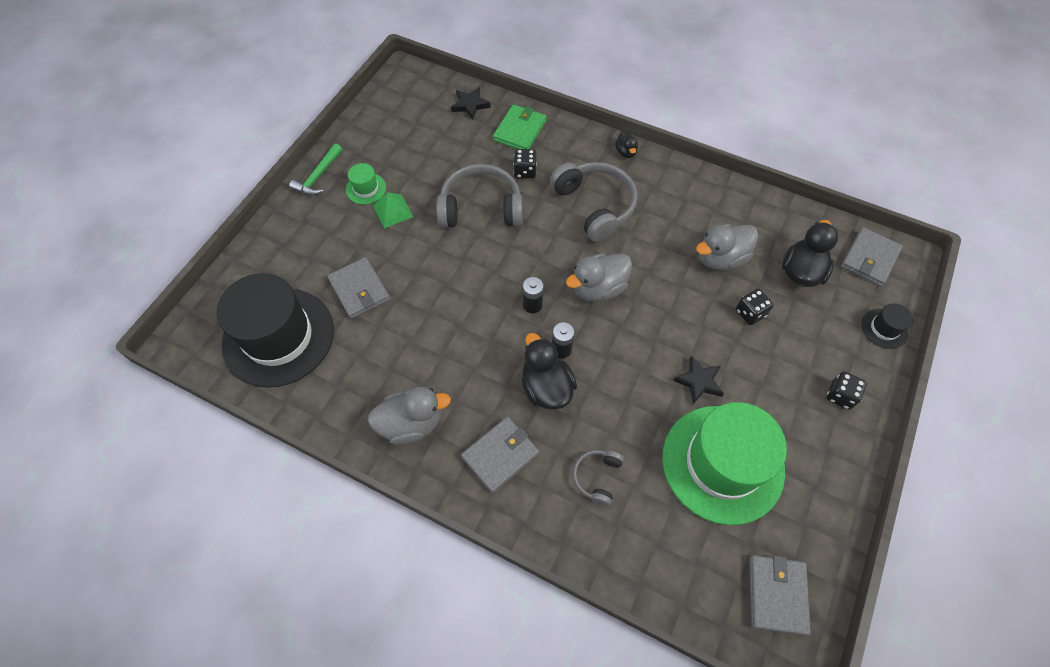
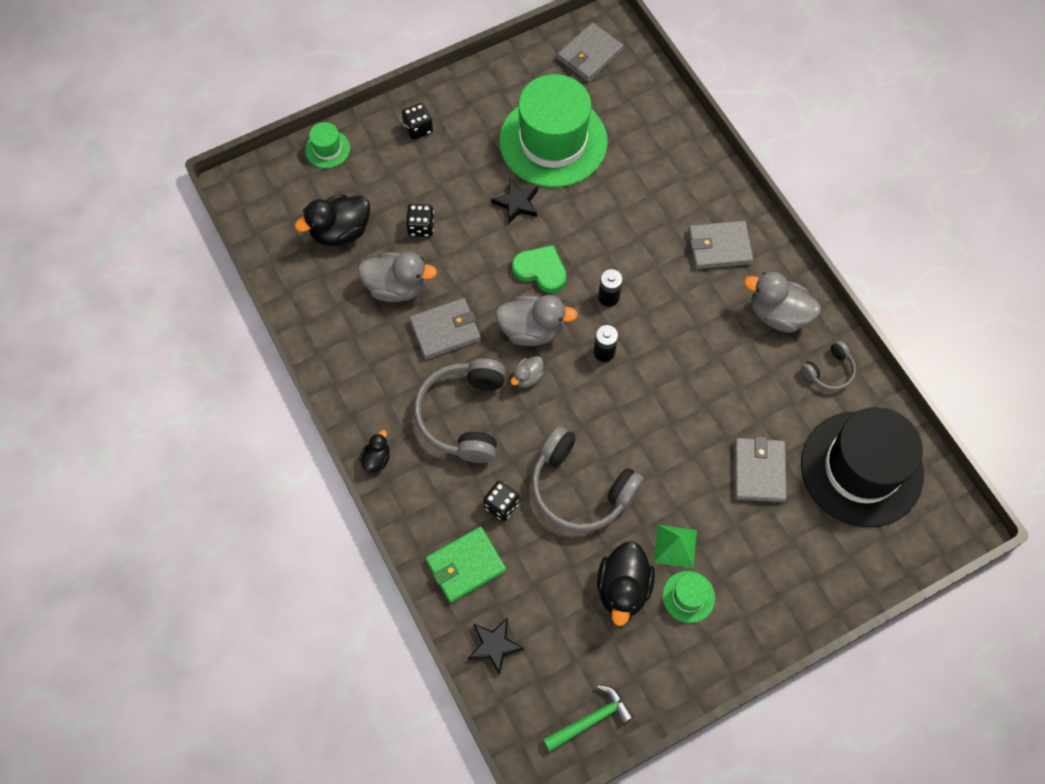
camera: 145 degrees left, 5 degrees up
green hammer [289,143,342,195] -> green hammer moved to [543,685,634,752]
black duck [521,333,577,410] -> black duck moved to [597,541,655,626]
grey headphones [573,450,624,506] -> grey headphones moved to [801,341,856,391]
grey wallet [841,227,903,286] -> grey wallet moved to [409,298,481,360]
black hat [862,303,913,349] -> green hat [305,122,350,168]
none -> grey duck [510,356,544,388]
none -> green heart [512,245,567,293]

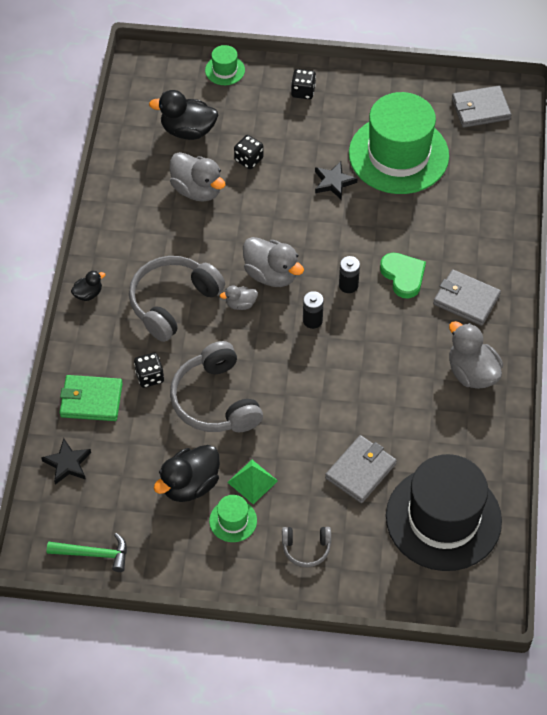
camera: 35 degrees right, 10 degrees down
grey wallet [409,298,481,360] -> none
green heart [512,245,567,293] -> green heart moved to [380,253,426,299]
grey headphones [801,341,856,391] -> grey headphones moved to [282,527,331,567]

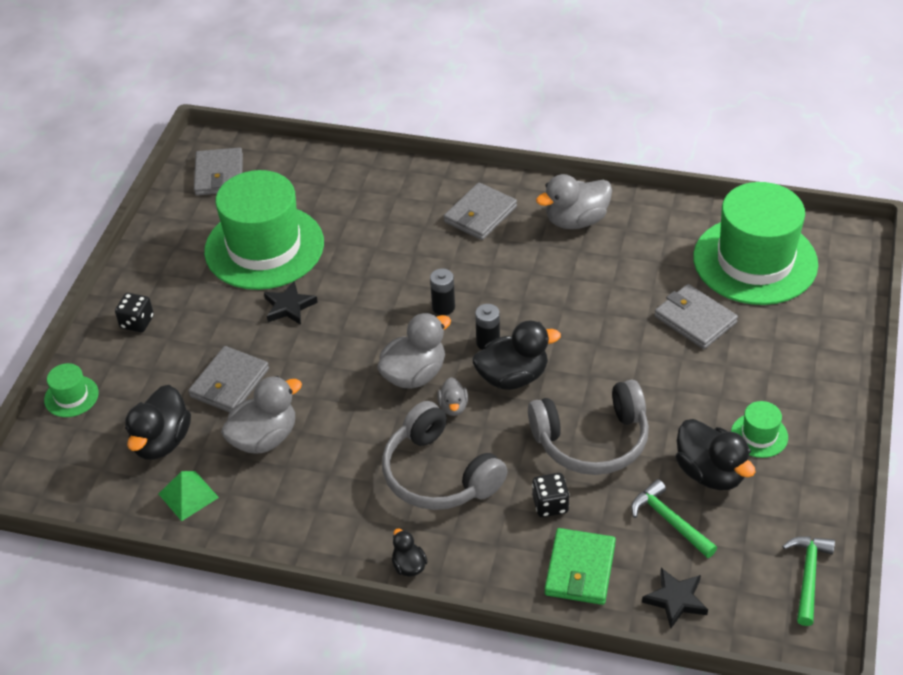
camera: 80 degrees left, 10 degrees down
green pyramid [227,460,278,504] -> green pyramid moved to [159,471,219,521]
black dice [234,135,263,169] -> grey wallet [188,346,269,413]
grey headphones [282,527,331,567] -> none
green heart [380,253,426,299] -> none
black hat [386,454,502,571] -> green hat [693,182,818,305]
none -> black duck [473,320,561,390]
none -> green hammer [631,479,717,558]

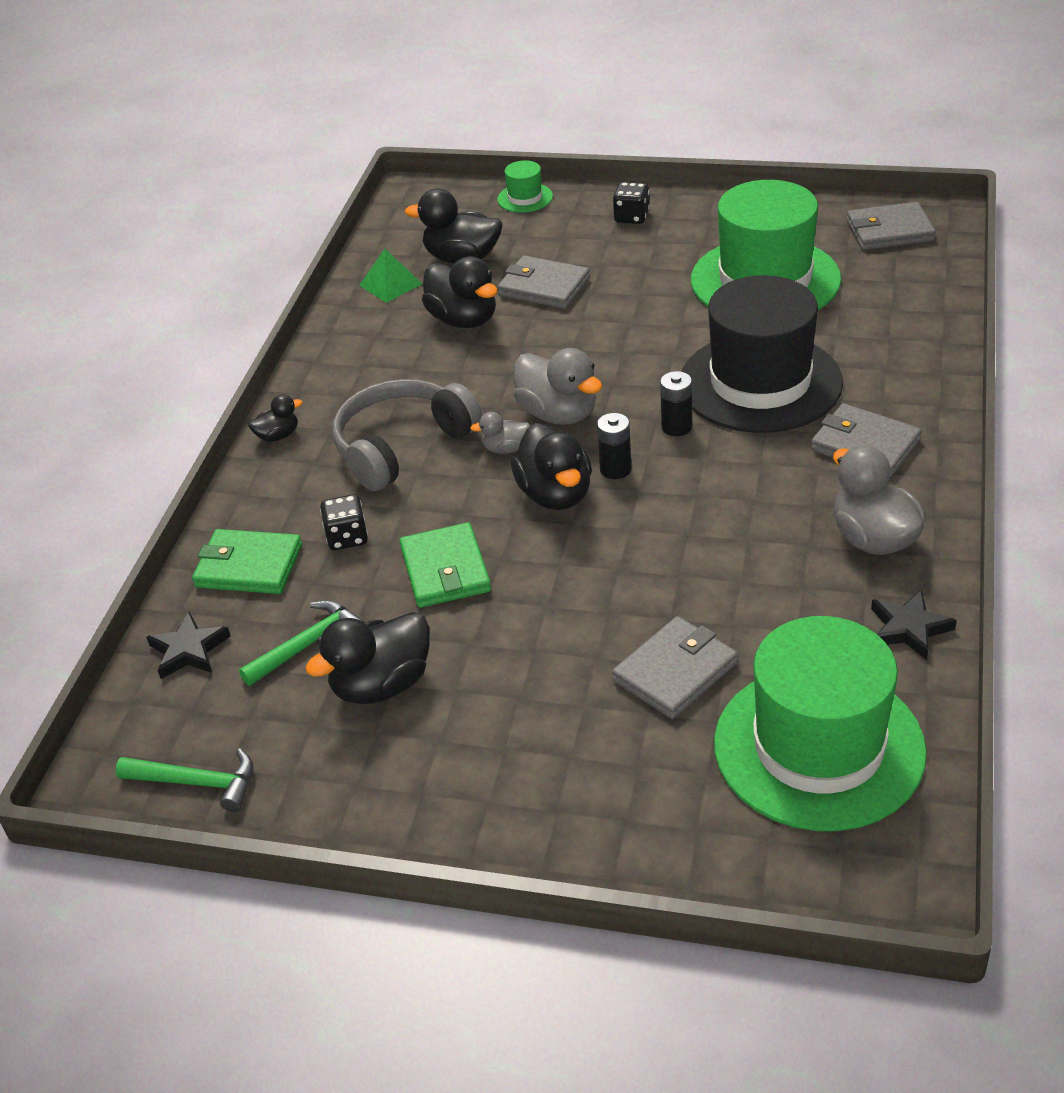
camera: 90 degrees right, 5 degrees down
grey duck [221,376,302,454] -> black duck [422,256,498,328]
black star [264,281,318,325] -> black star moved to [871,589,957,660]
grey headphones [528,379,649,475] -> green wallet [400,522,491,608]
green hat [731,401,788,458] -> none
none -> black hat [682,275,843,433]

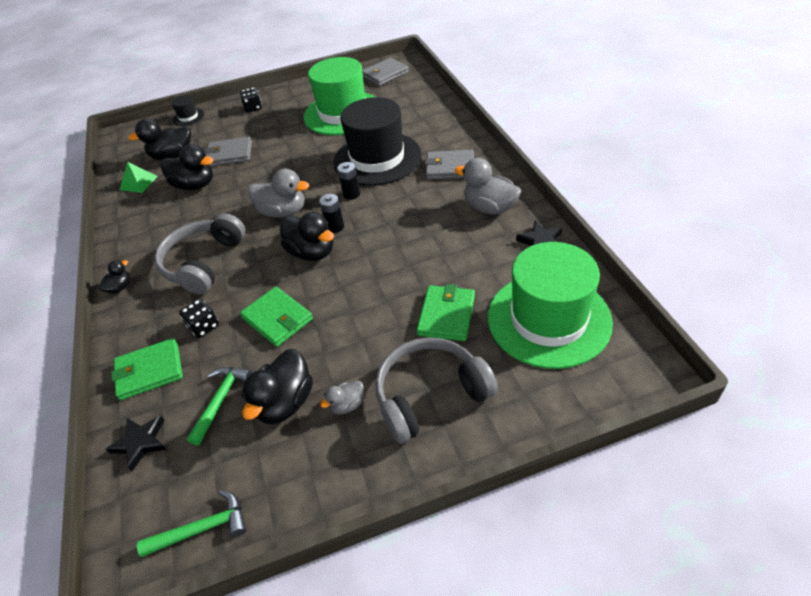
camera: 30 degrees left, 5 degrees up
grey duck [470,412,531,454] -> grey duck moved to [320,380,364,414]
green hat [497,160,553,213] -> black hat [172,96,204,126]
grey wallet [612,616,738,719] -> green wallet [417,284,475,341]
none -> grey headphones [375,337,498,444]

